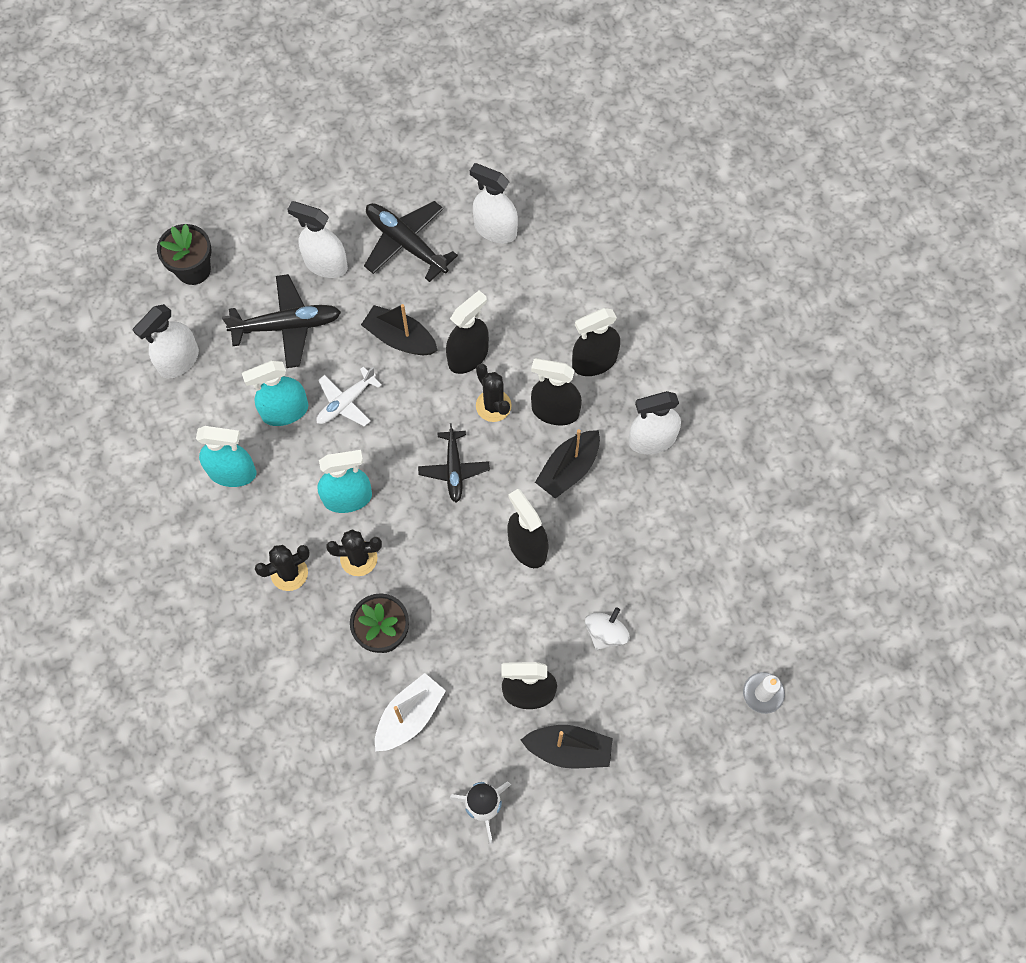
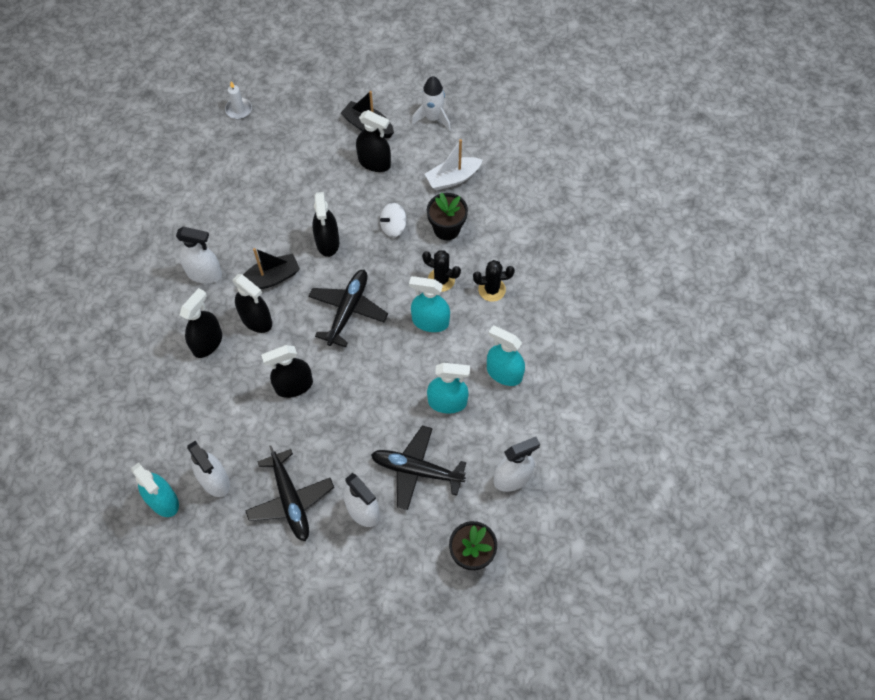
camera: 155 degrees left, 5 degrees down
white plane [316,367,382,427] -> none
black boat [361,304,438,355] -> none
black plane [418,423,490,503] -> black plane [309,270,388,347], size x1.51
black cactus [476,364,511,422] -> none
black spray bottle [572,308,620,376] -> black spray bottle turned 60 degrees counterclockwise [180,288,222,358]
white spinning top [585,607,630,650] -> white spinning top moved to [380,203,407,237]
none -> turquoise spray bottle [131,462,179,517]

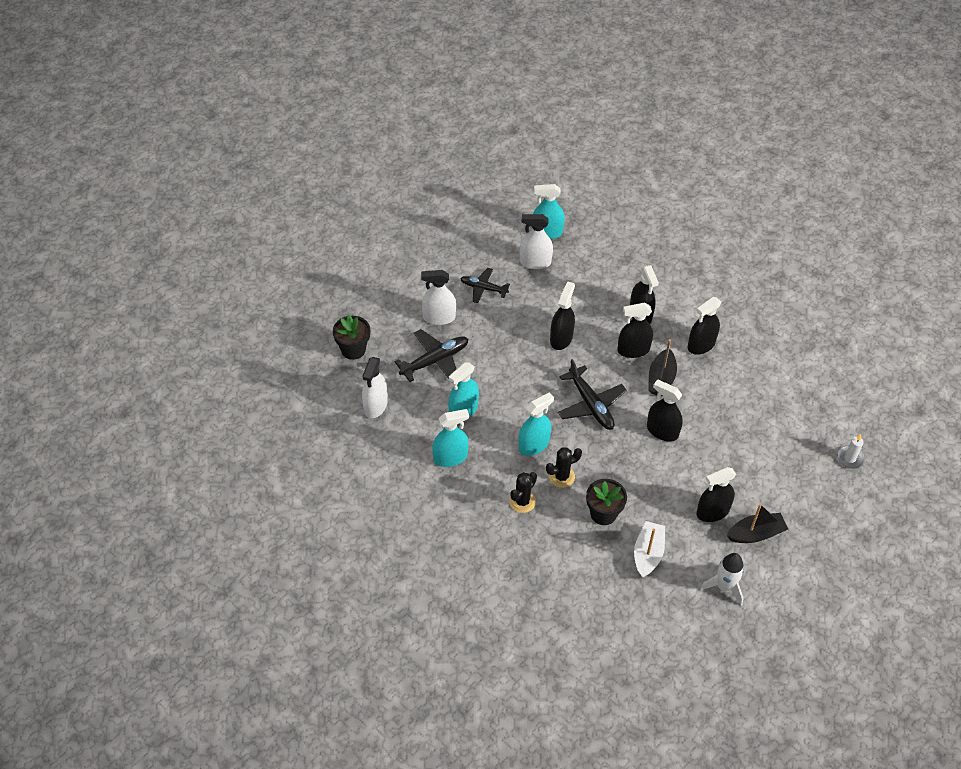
camera: 130 degrees right, 10 degrees down
white spray bottle [176,227,222,283] -> black spray bottle [688,297,722,355]
black plane [245,445,334,541] -> black plane [460,268,510,303], size x0.66
white spinning top [380,203,407,237] -> none

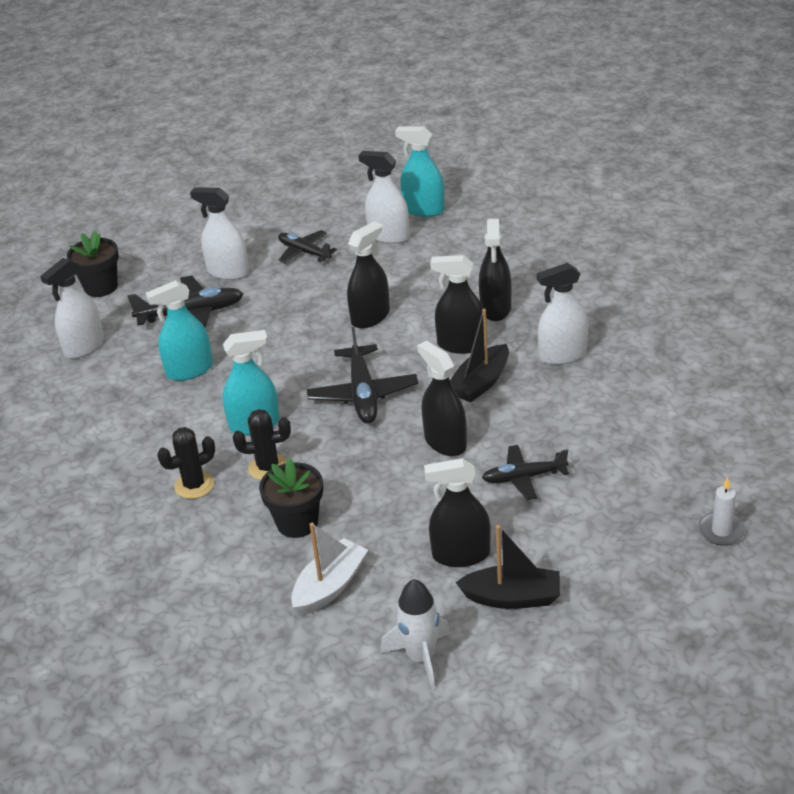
camera: 25 degrees right, 15 degrees down
turquoise spray bottle [432,409,469,467] -> none
black spray bottle [688,297,722,355] -> white spray bottle [537,263,588,365]
none -> black plane [482,445,569,500]

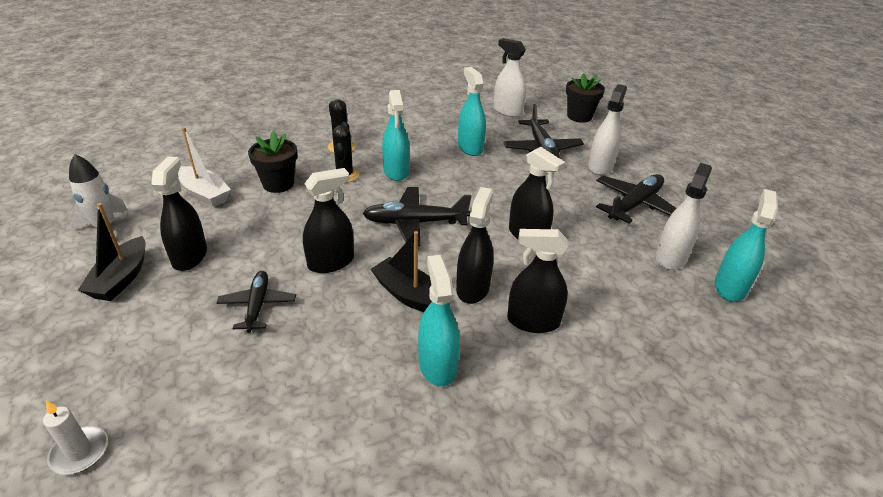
camera: 90 degrees right, 0 degrees up
black plane [278,230,337,263] -> black plane [596,174,677,223], size x1.51
white spray bottle [537,263,588,365] -> turquoise spray bottle [418,255,460,386]

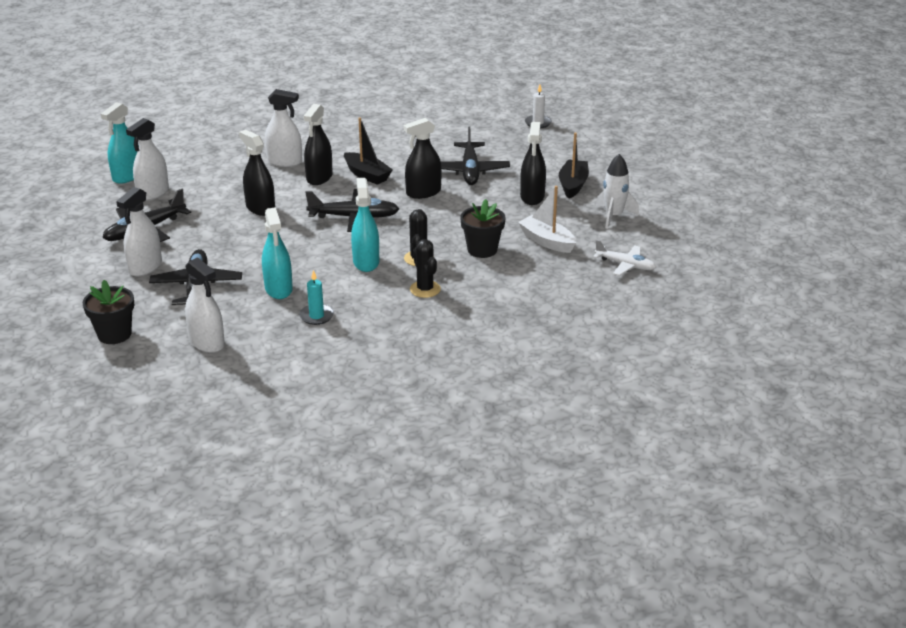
camera: 175 degrees left, 5 degrees down
black plane [217,271,296,333] -> black plane [441,127,510,185], size x1.51
turquoise spray bottle [418,255,460,386] -> none
black spray bottle [507,229,568,333] -> white spray bottle [265,89,302,167]
none -> turquoise candle [299,270,334,325]
none -> white plane [593,240,656,276]

